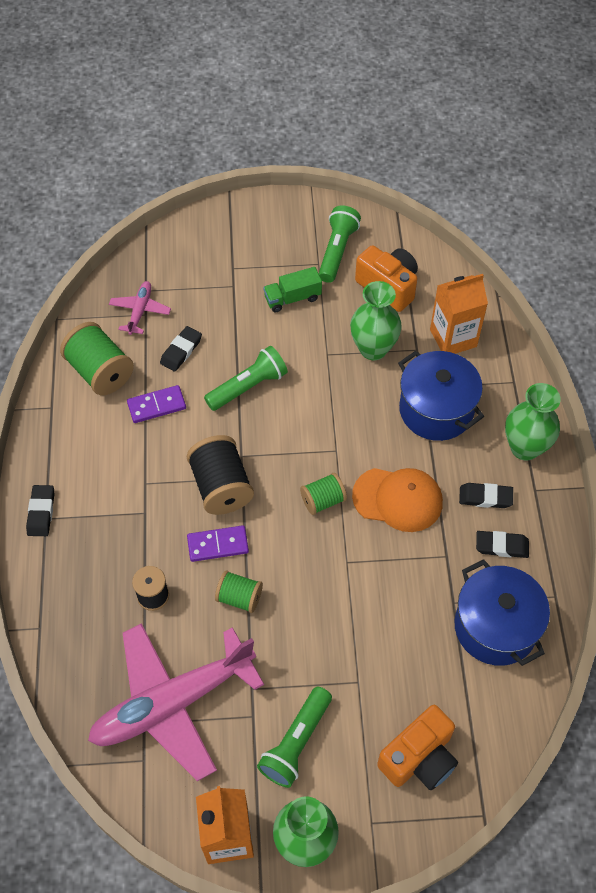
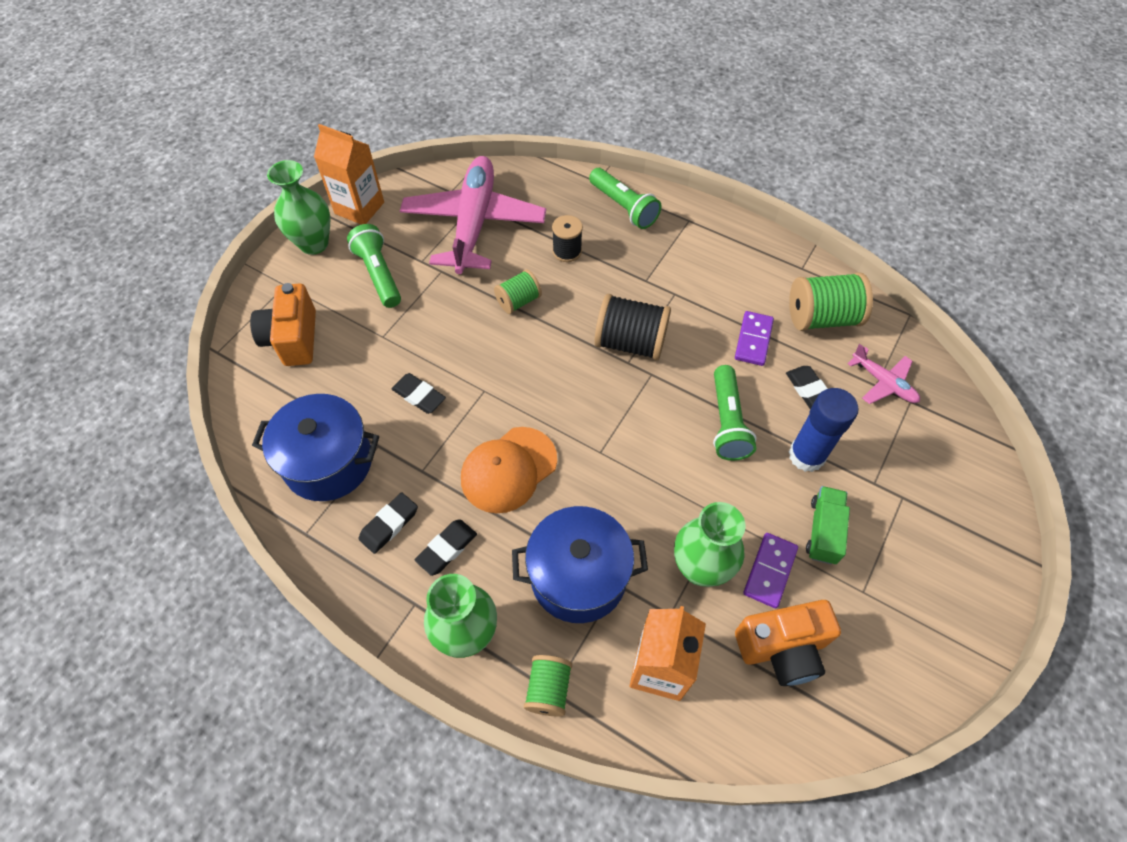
camera: 125 degrees right, 0 degrees up
black eraser [26,485,54,536] -> black eraser moved to [391,373,446,414]
purple domino [187,525,249,562] -> purple domino moved to [743,533,798,608]
green spool [300,473,347,515] -> green spool moved to [524,655,572,717]
green flashlight [319,206,361,283] -> green flashlight moved to [589,168,661,229]
none -> blue glue stick [789,388,858,472]

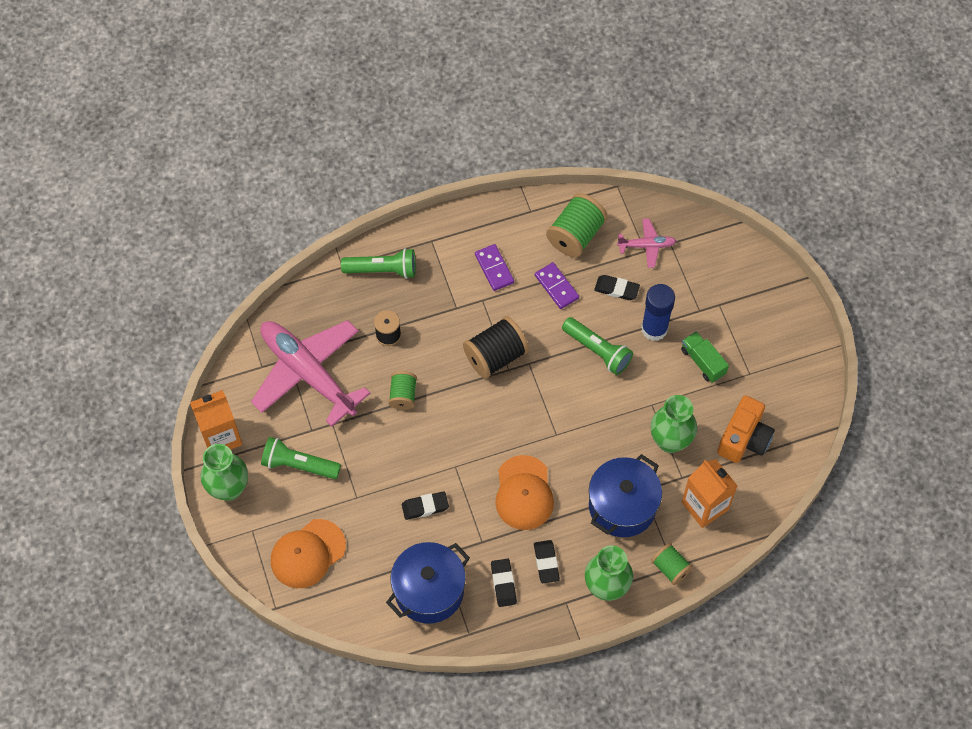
camera: 50 degrees left, 5 degrees up
orange camera [250,283,316,366] -> orange cap [271,519,346,588]
purple domino [743,533,798,608] -> purple domino moved to [475,244,514,291]

